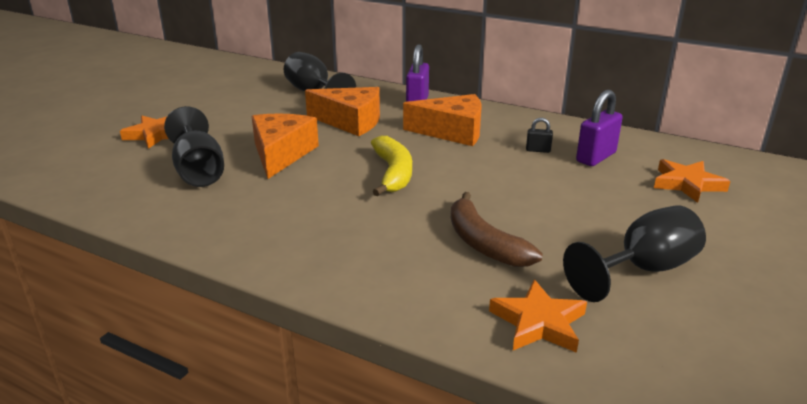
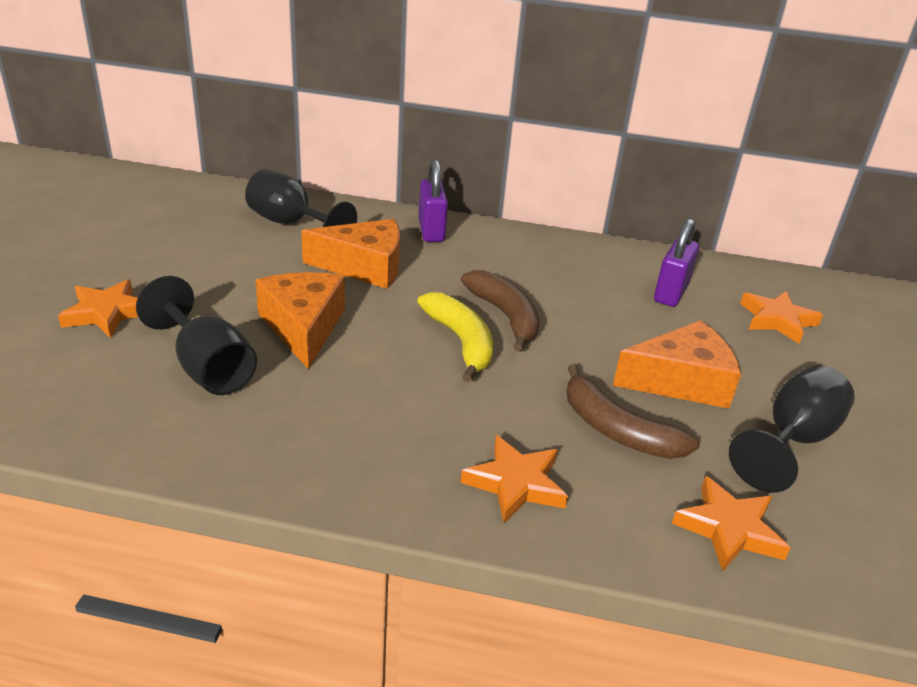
camera: 20 degrees left, 5 degrees up
orange cheese [403,94,482,146] -> orange cheese moved to [613,320,741,409]
black padlock [526,118,553,153] -> none
none -> brown banana [461,270,540,352]
none -> orange star [461,435,568,523]

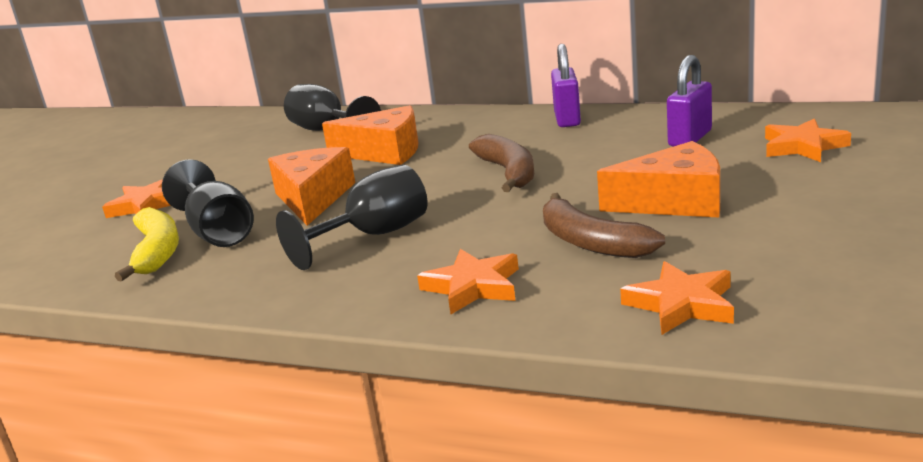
camera: 15 degrees right, 10 degrees down
yellow banana [417,292,493,382] -> yellow banana moved to [115,207,179,282]
purple padlock [419,159,448,242] -> purple padlock moved to [551,44,581,127]
black goblet [729,365,855,493] -> black goblet moved to [276,165,427,270]

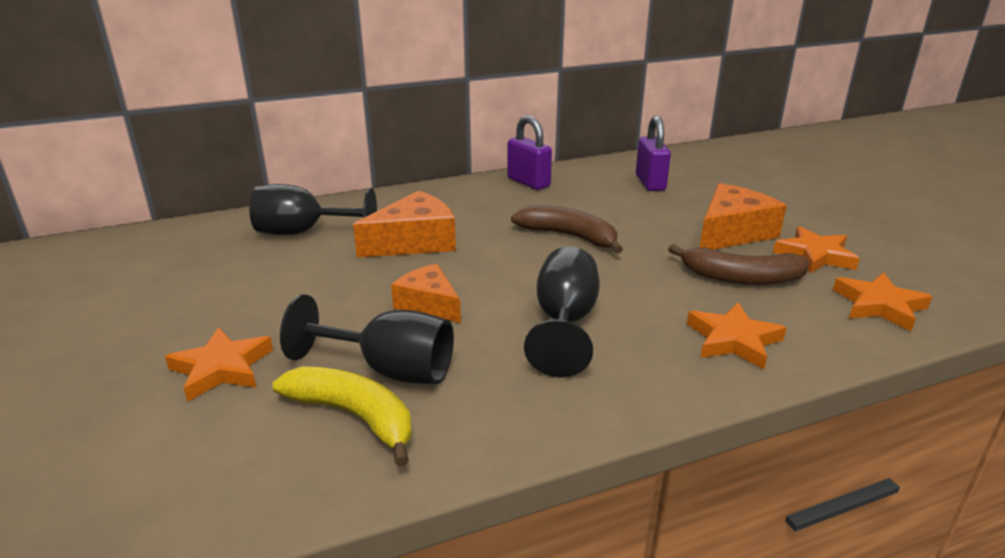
camera: 45 degrees left, 5 degrees up
orange cheese [268,147,355,226] -> orange cheese [391,264,461,323], size x0.66
orange star [765,119,851,162] -> orange star moved to [773,226,860,273]

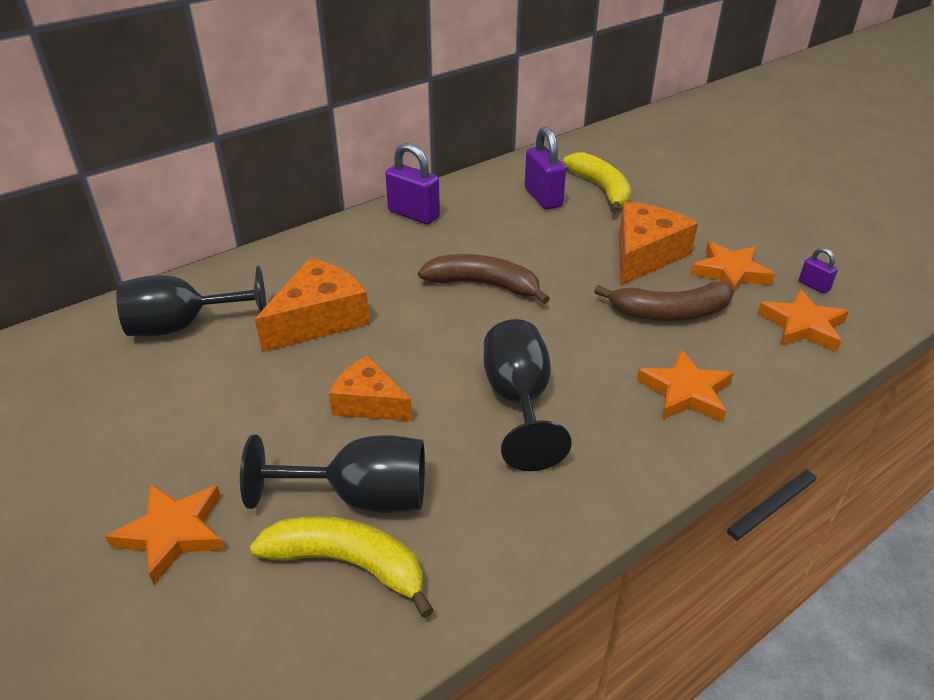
camera: 15 degrees left, 10 degrees up
none -> yellow banana [563,152,631,214]
none -> purple padlock [799,248,838,294]

